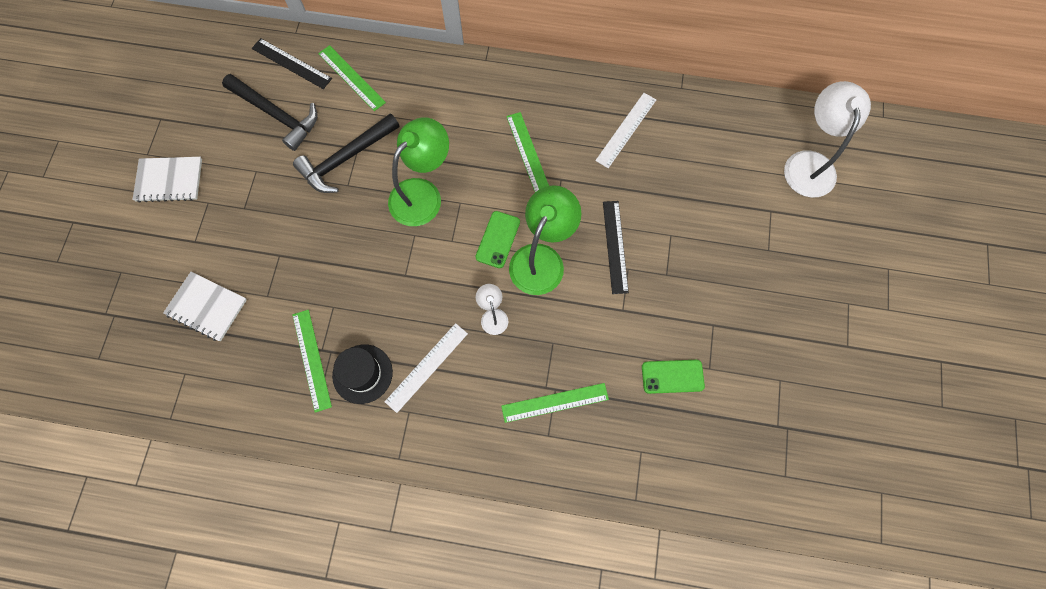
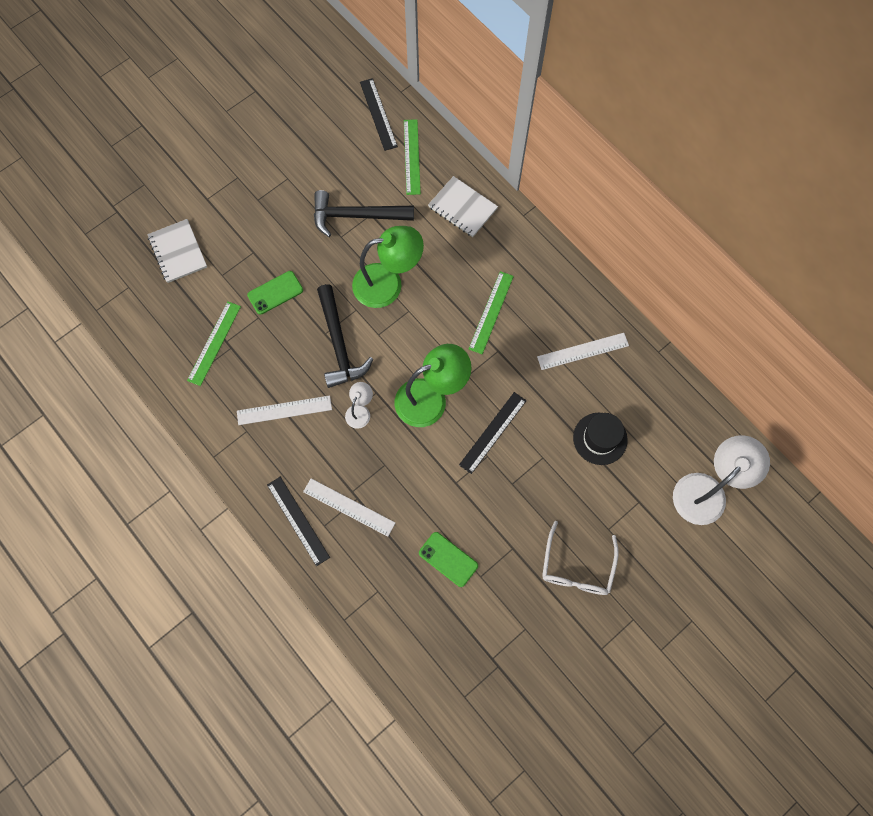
camera: 40 degrees right, 0 degrees up
white notebook [133,157,202,202] -> white notebook moved to [428,176,498,237]
black hammer [222,74,317,151] -> black hammer moved to [317,284,373,388]
black hat [332,344,393,404] -> black hat moved to [573,413,628,465]
green phone [476,211,520,268] -> green phone moved to [247,271,303,315]
green ruler [501,383,609,423] -> white ruler [303,479,395,537]
none -> black ruler [267,477,330,566]
none -> white glasses [542,521,619,595]

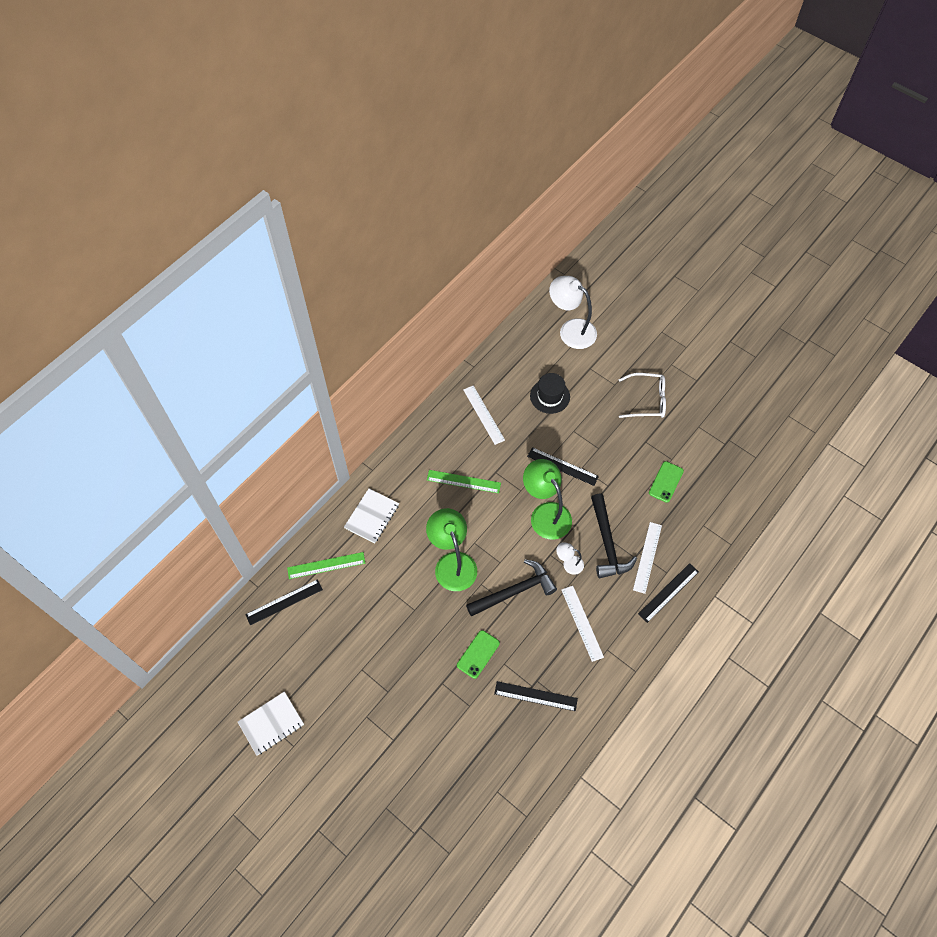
camera: 100 degrees left, 10 degrees down
white notebook [148,219,207,283] -> white notebook moved to [238,691,304,756]
green ruler [187,301,241,386] -> black ruler [494,681,578,711]
green phone [247,271,303,315] -> green phone turned 75 degrees clockwise [457,630,500,679]
black hammer [314,190,414,237] -> black hammer moved to [591,494,637,578]

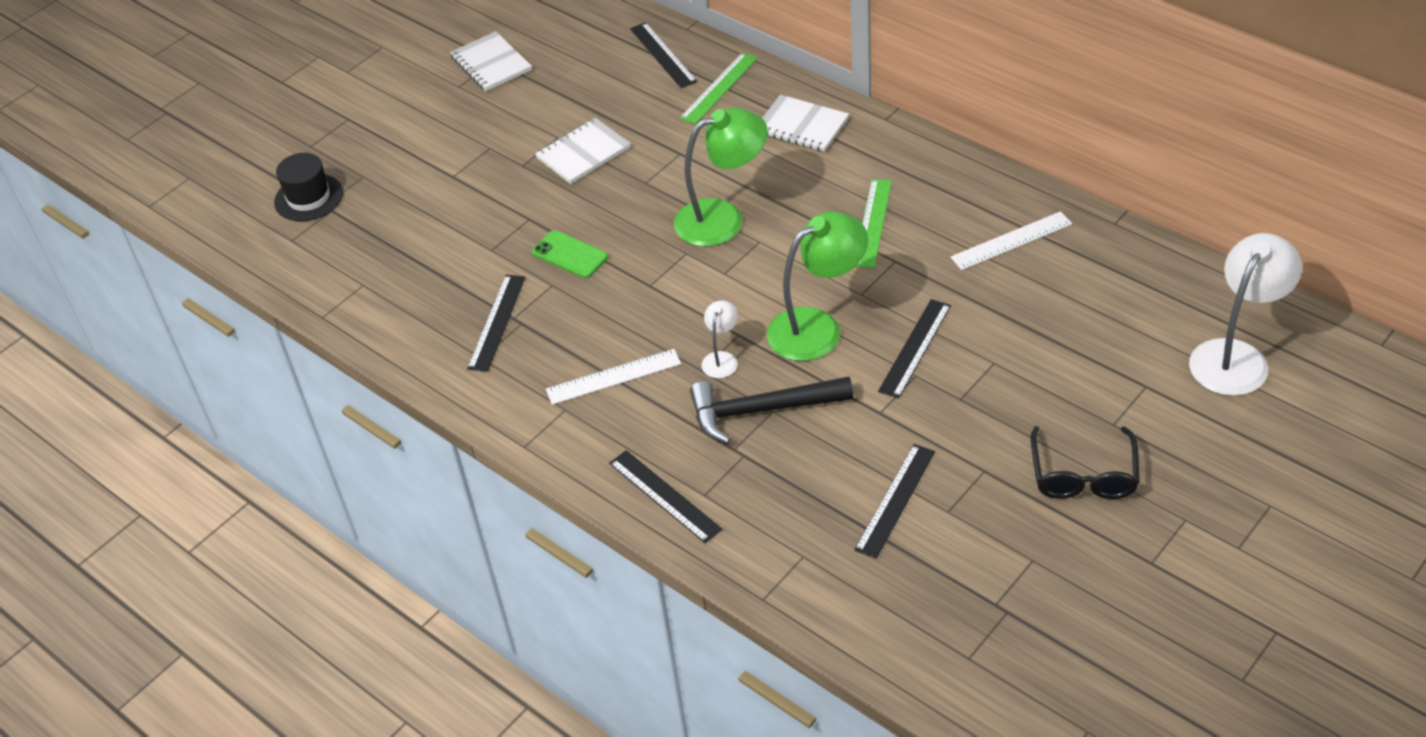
camera: 95 degrees right, 15 degrees down
green ruler [287,552,365,579] -> green ruler turned 45 degrees clockwise [680,52,758,124]
black hammer [466,559,557,616] -> none
black hat [530,373,570,414] -> black hat moved to [274,153,343,221]
white glasses [618,373,666,418] -> black glasses [1031,426,1140,499]
white ruler [633,522,662,594] -> none
green phone [649,461,684,503] -> black ruler [854,444,935,559]
none -> white notebook [535,118,631,184]

